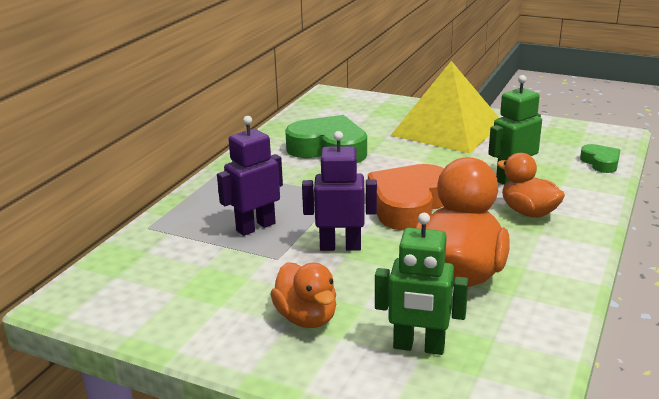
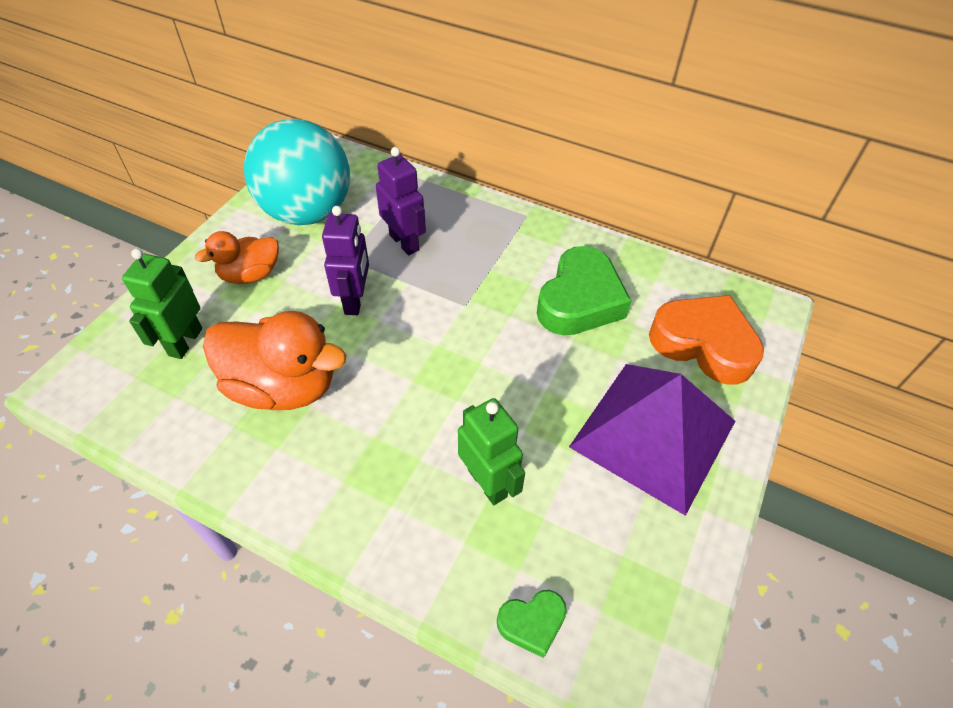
camera: 90 degrees right, 25 degrees up
orange heart [368,164,444,231] -> orange heart moved to [649,295,764,385]
yellow pyramid [390,61,499,153] -> purple pyramid [569,364,735,516]
orange duck [497,153,565,218] -> none
none -> turquoise ball [244,119,350,225]

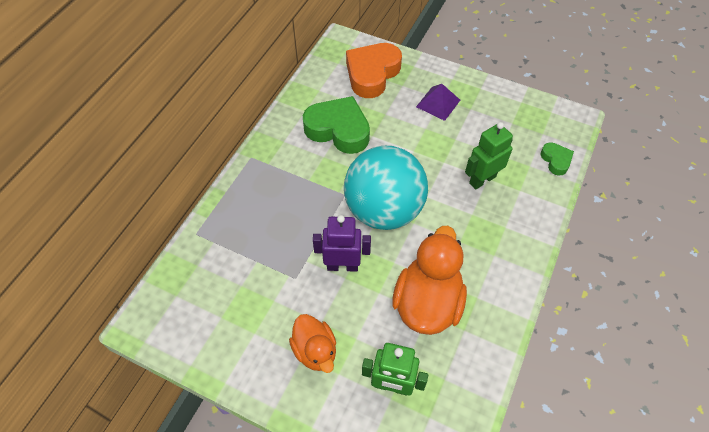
camera: 90 degrees left, 5 degrees up
turquoise ball [244,119,350,225] -> turquoise ball moved to [344,146,428,230]
purple robot [376,147,426,255] -> none
purple pyramid [569,364,735,516] -> purple pyramid [416,84,460,121], size x0.47

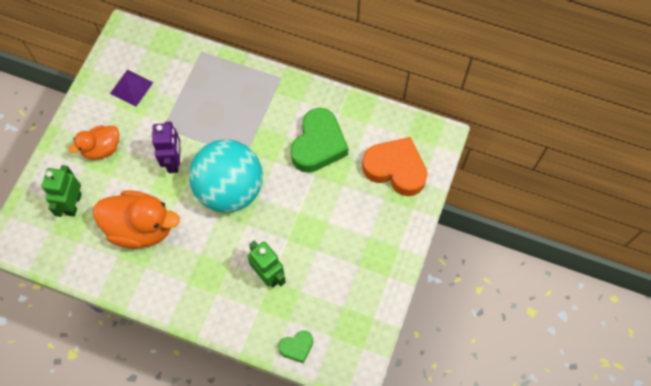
camera: 85 degrees right, 10 degrees up
purple pyramid [416,84,460,121] -> purple pyramid moved to [110,70,153,107]

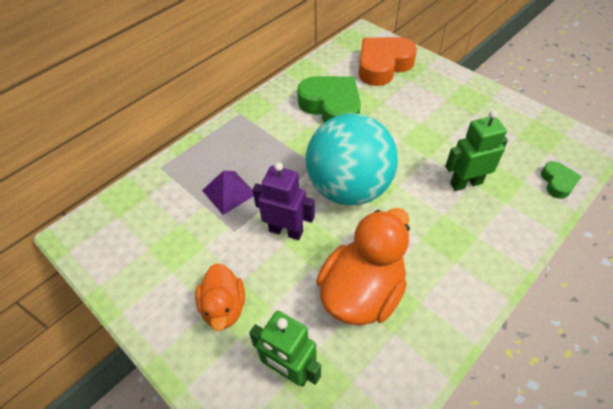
camera: 65 degrees left, 15 degrees down
purple pyramid [110,70,153,107] -> purple pyramid moved to [202,170,254,215]

